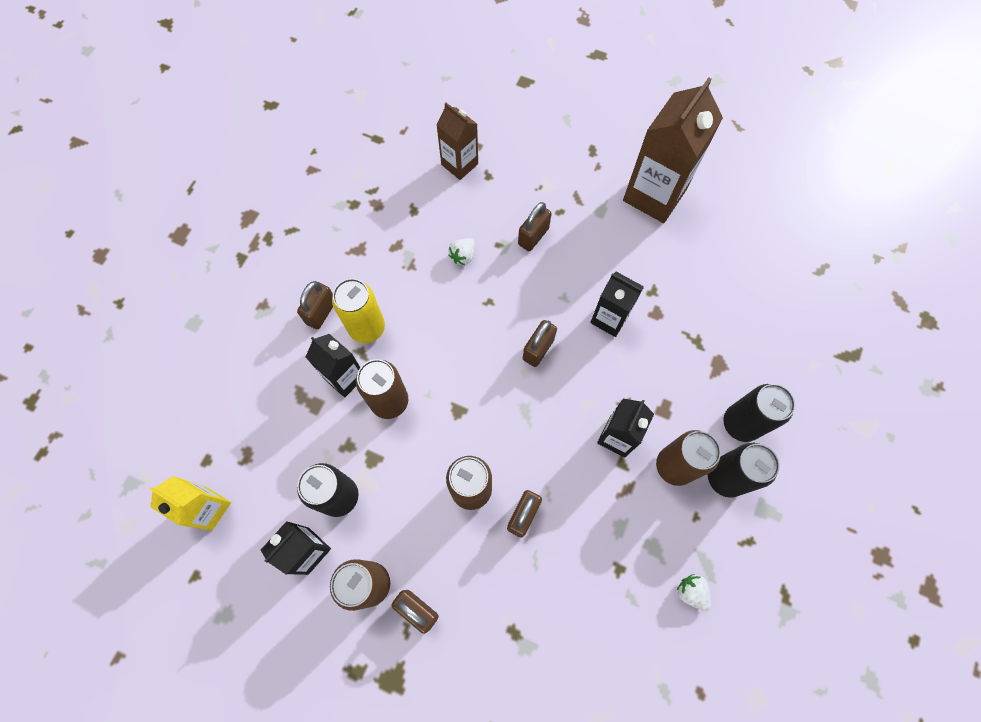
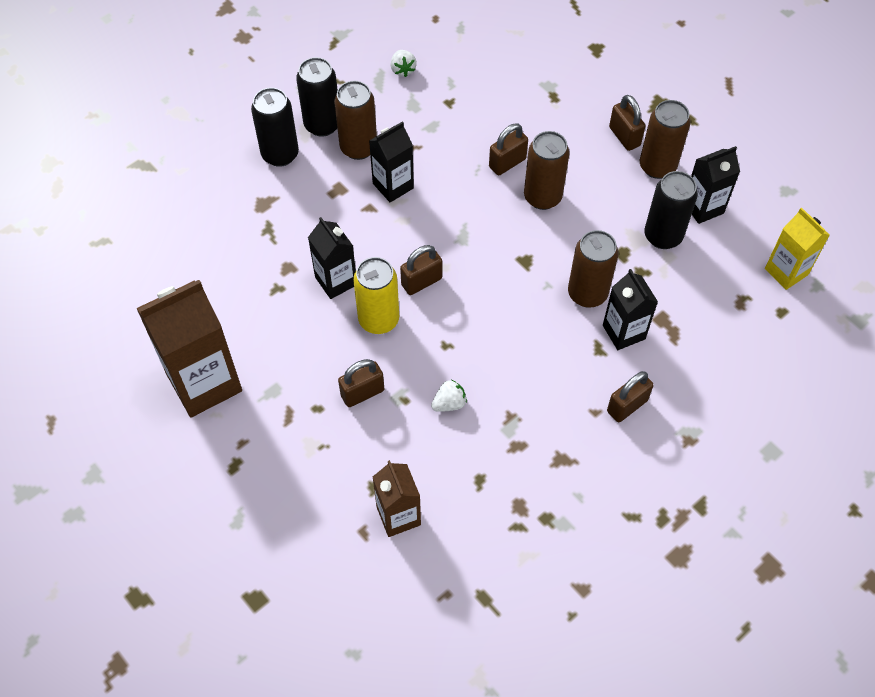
camera: 155 degrees left, 10 degrees down
yellow can [332,278,385,343] -> yellow can moved to [353,257,399,334]

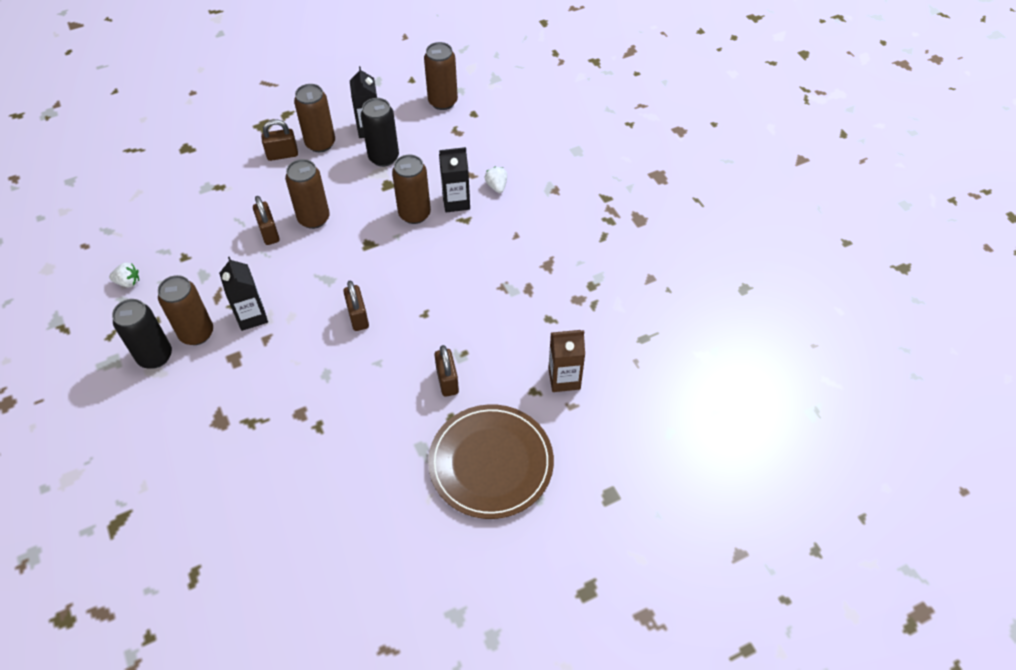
camera: 75 degrees left, 5 degrees down
brown carton [136,280,242,417] -> none
black can [251,88,299,167] -> none
black carton [308,217,356,299] -> none
yellow can [353,257,399,334] -> none
white strawberry [431,380,467,412] -> white strawberry moved to [485,167,507,193]
brown padlock [607,371,653,422] -> none
yellow carton [765,207,829,290] -> brown can [424,42,458,110]
none -> brown plate [428,404,554,519]

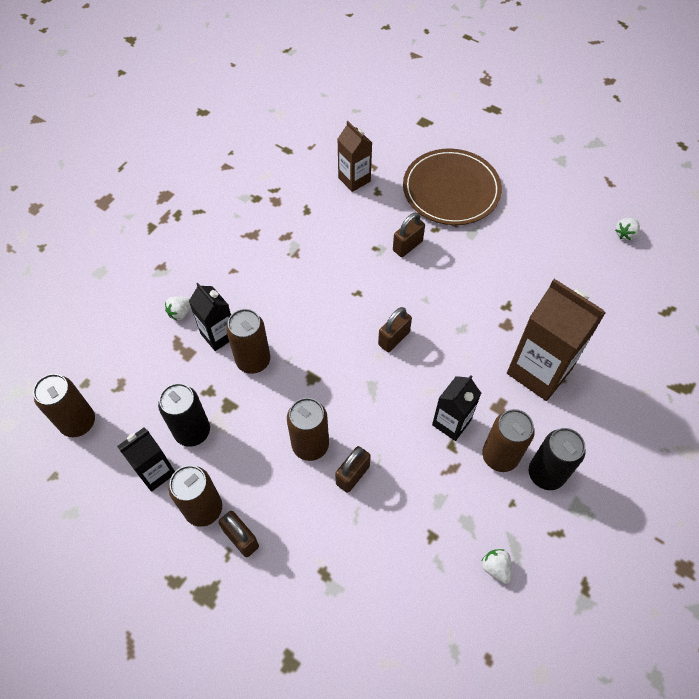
camera: 120 degrees left, 5 degrees up
none -> brown carton [507,279,606,401]
none -> white strawberry [615,218,640,241]

